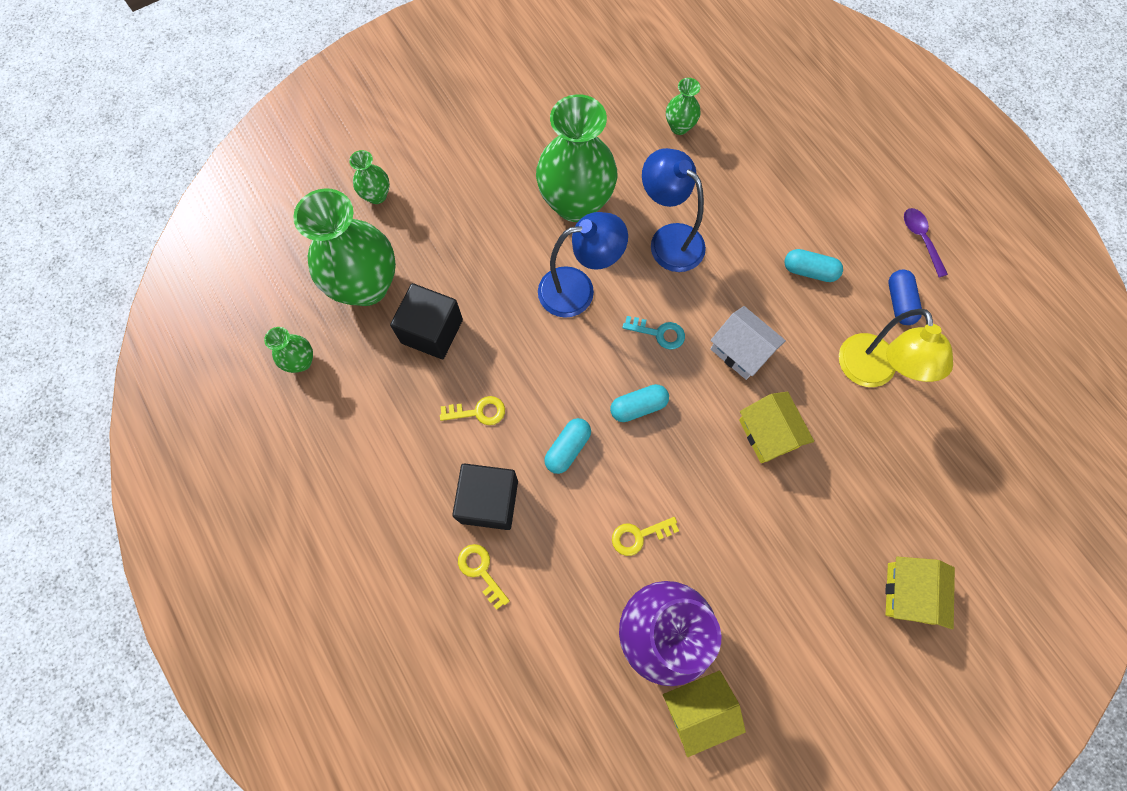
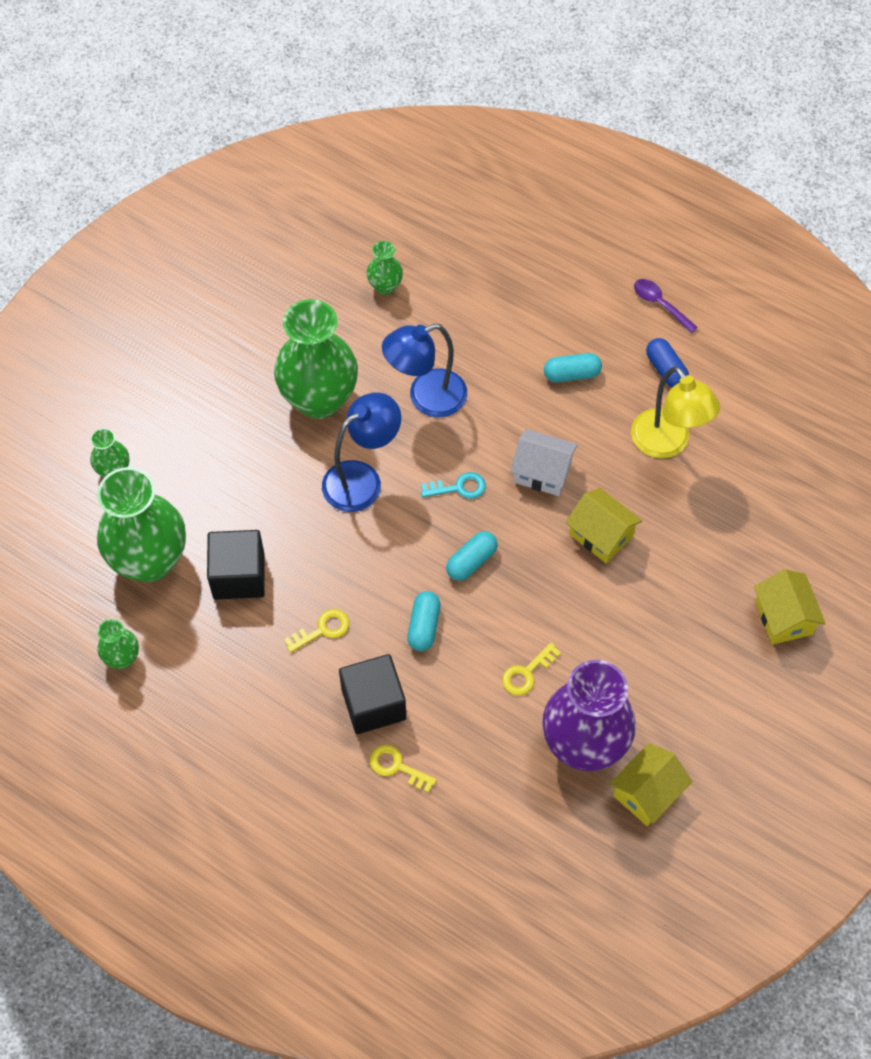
camera: 25 degrees left, 10 degrees down
blue lamp [642,148,706,272] -> blue lamp turned 45 degrees counterclockwise [382,324,467,417]

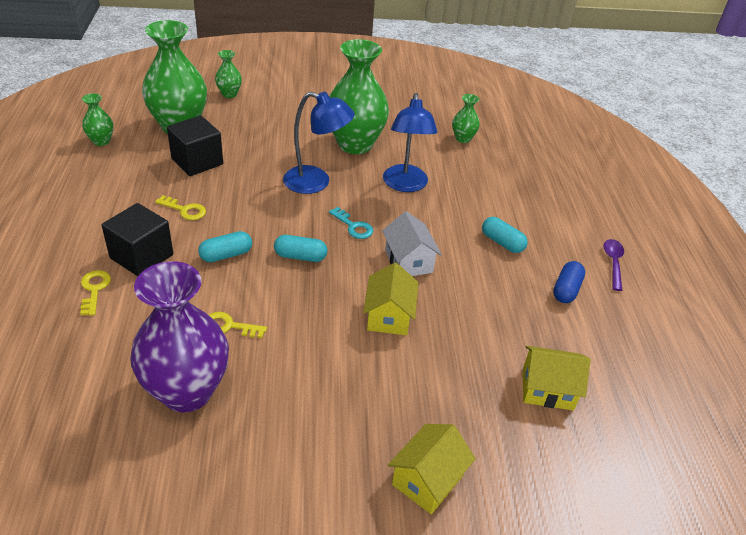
camera: 50 degrees right, 20 degrees down
blue lamp [382,324,467,417] -> blue lamp turned 120 degrees counterclockwise [383,93,437,192]
yellow house [610,743,693,826] -> yellow house moved to [523,346,591,411]
yellow lamp [631,366,720,458] -> none

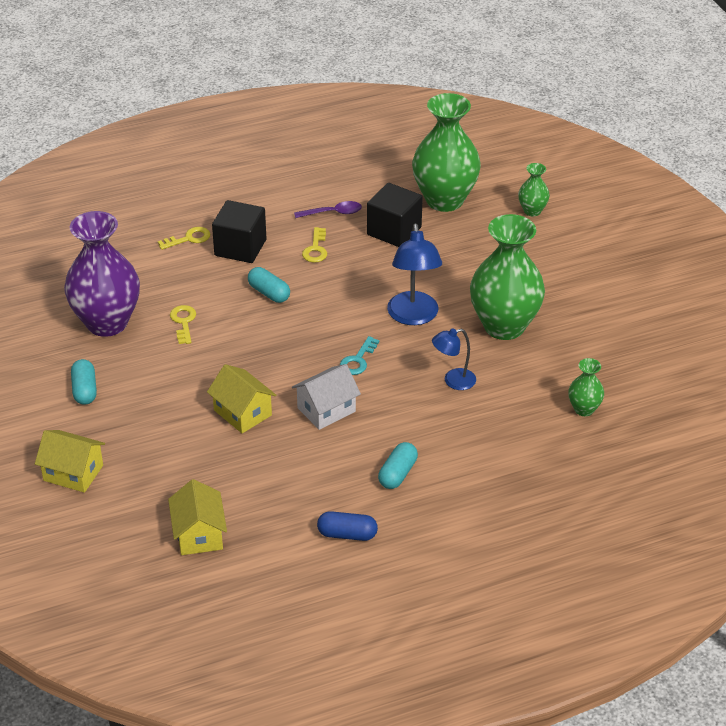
camera: 75 degrees right, 0 degrees up
green vase [82,93,113,146] -> none
turquoise capsule [274,235,327,262] -> turquoise capsule moved to [71,359,97,405]
yellow house [363,263,419,335] -> yellow house turned 60 degrees clockwise [207,364,276,433]
blue lamp [383,93,437,192] -> blue lamp [432,328,476,390], size x0.59
purple spoon [604,239,624,291] -> purple spoon moved to [294,201,362,218]

